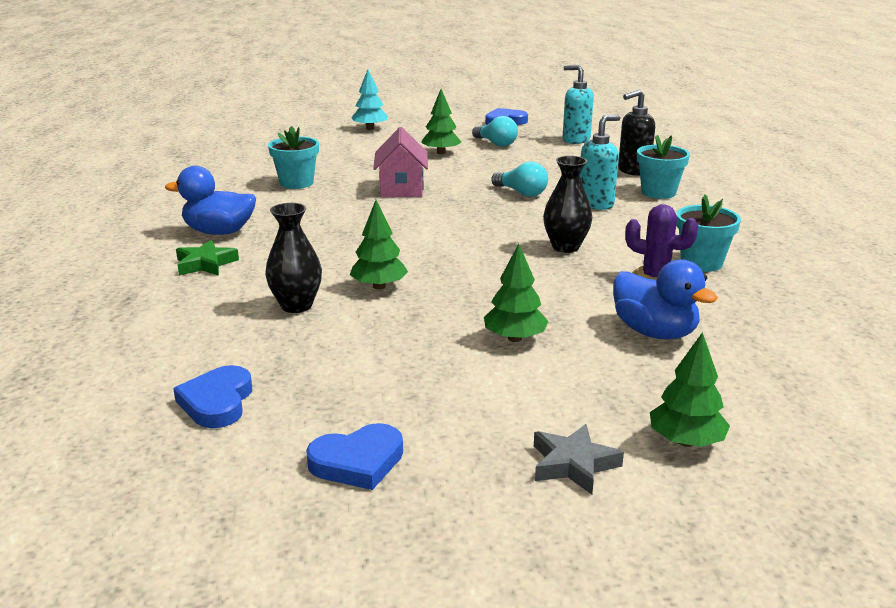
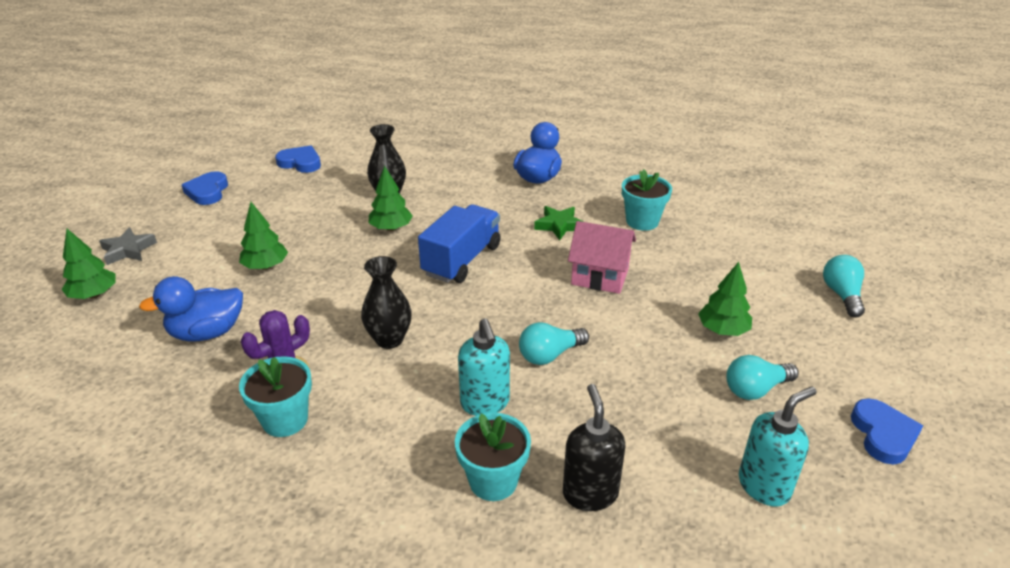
camera: 110 degrees right, 10 degrees up
green star [176,240,239,276] -> green star moved to [534,206,584,240]
turquoise tree [351,69,388,130] -> turquoise light bulb [823,255,865,317]
none -> blue truck [418,204,501,283]

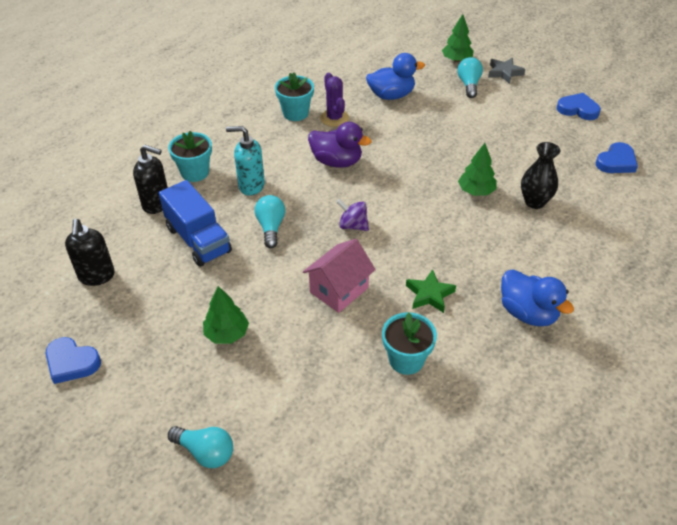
camera: 115 degrees right, 10 degrees up
blue duck [139,276,243,342] -> blue duck turned 75 degrees clockwise [366,53,425,100]
green tree [239,202,288,270] -> none
black vase [361,256,412,349] -> purple duck [308,122,371,168]
blue truck [418,204,501,283] -> blue truck moved to [159,180,232,267]
turquoise light bulb [726,355,799,400] -> turquoise light bulb moved to [458,57,483,98]
turquoise soap dispenser [739,386,817,507] -> black soap dispenser [65,219,115,286]
none -> purple spinning top [337,199,369,231]

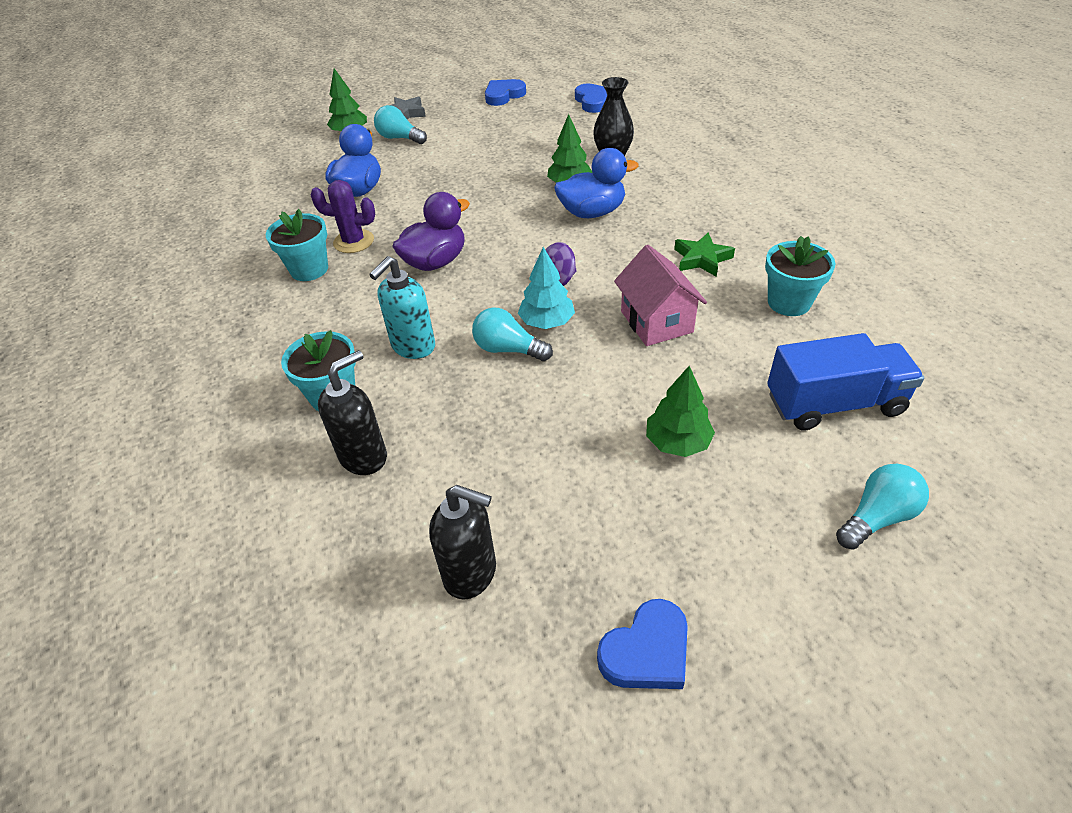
camera: 60 degrees left, 0 degrees up
blue truck [159,180,232,267] -> blue truck moved to [767,333,924,430]
blue duck [501,269,574,326] -> blue duck moved to [554,148,638,218]
none -> turquoise tree [518,247,575,329]

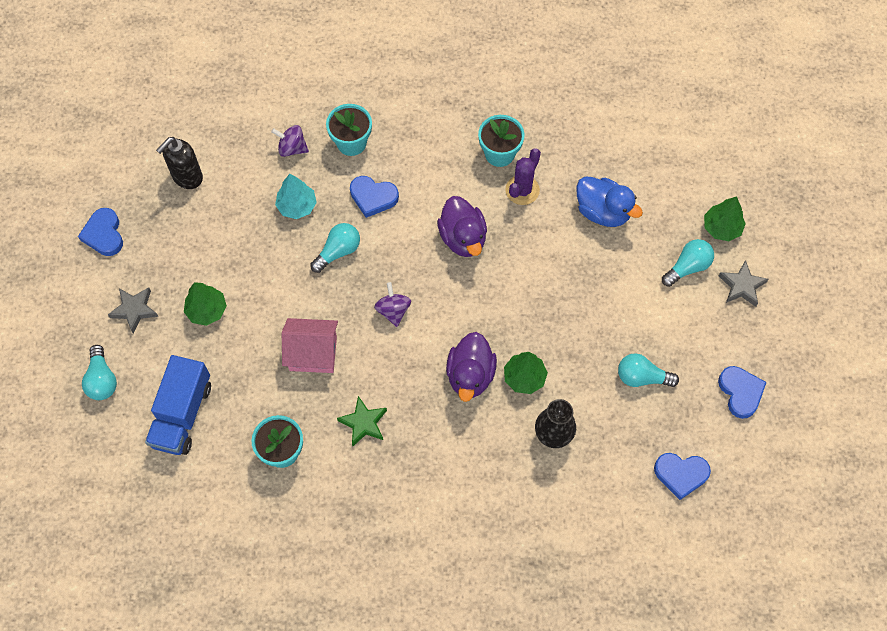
camera: 110 degrees right, 20 degrees up
black soap dispenser [318,350,387,475] -> purple spinning top [271,125,309,157]
turquoise soap dispenser [369,256,435,359] -> blue heart [350,176,399,218]
turquoise tree [518,247,575,329] -> turquoise tree moved to [275,174,317,219]
blue duck [554,148,638,218] -> purple duck [446,332,497,402]
none -> grey star [108,287,159,333]
none -> turquoise light bulb [618,353,679,387]

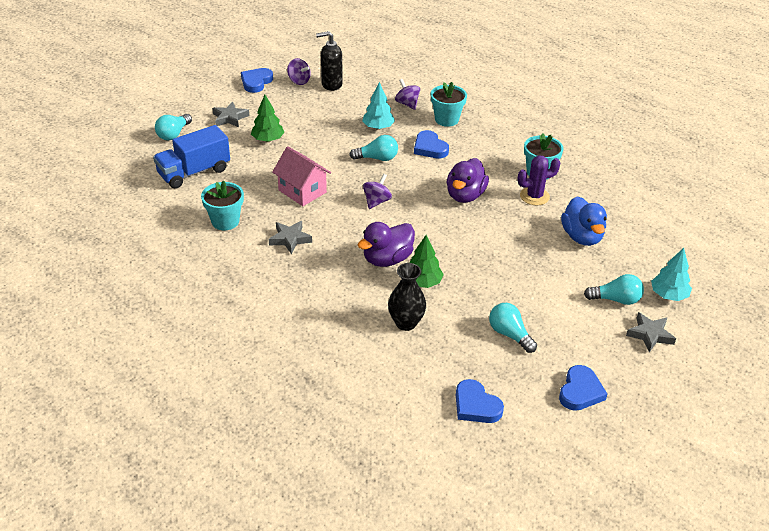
camera: 40 degrees right, 25 degrees down
green star [337,396,387,446] -> grey star [269,221,312,254]
green tree [704,196,746,241] -> turquoise tree [651,248,692,301]
none -> purple spinning top [287,58,311,85]

